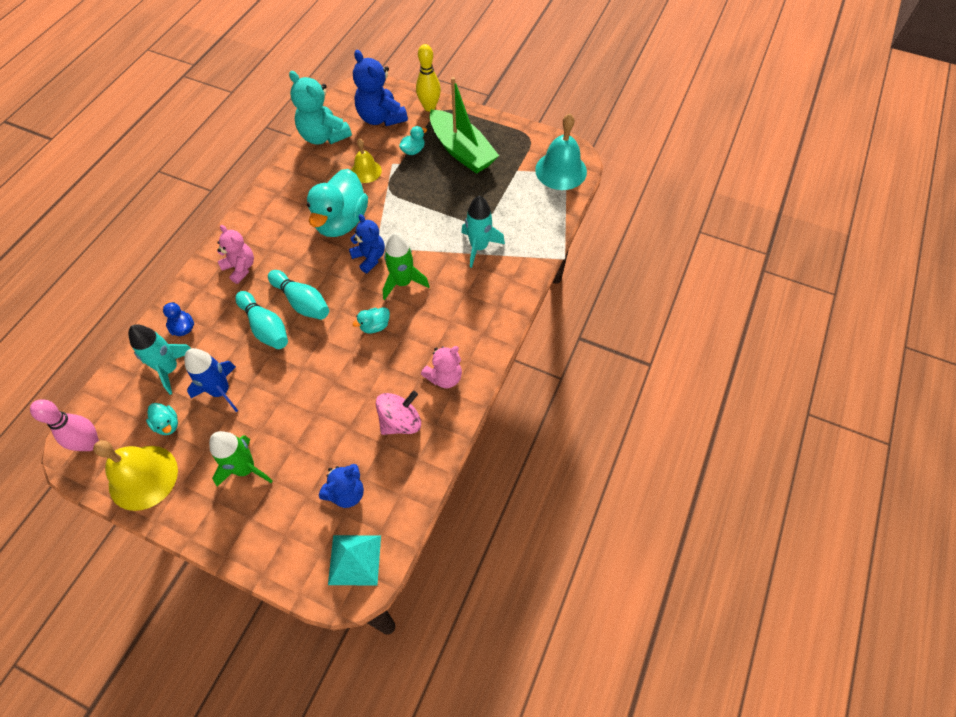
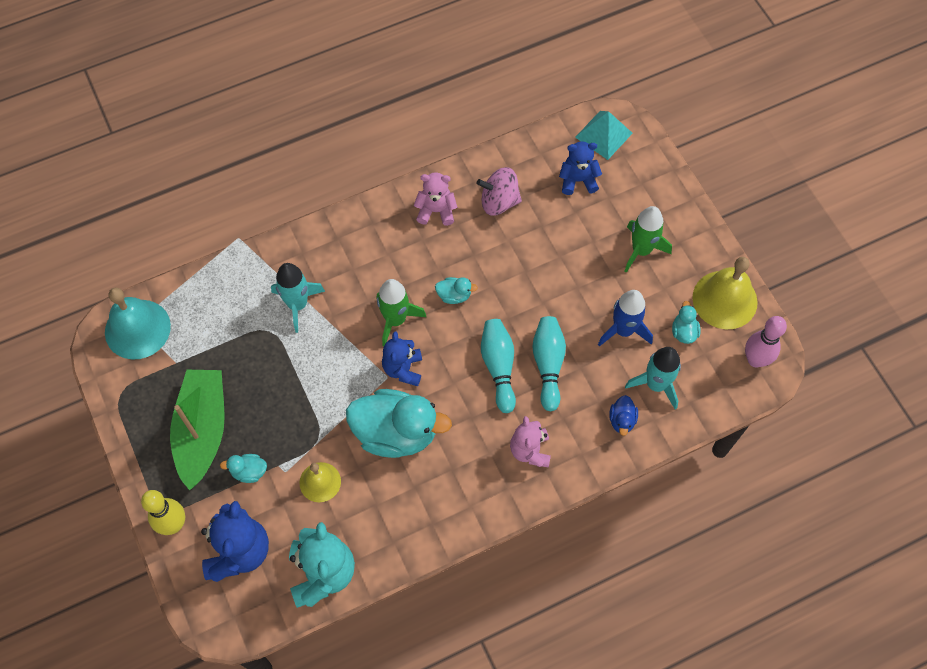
camera: 140 degrees left, 5 degrees up
turquoise duck [307,169,368,237] -> turquoise duck turned 45 degrees clockwise [346,389,452,458]

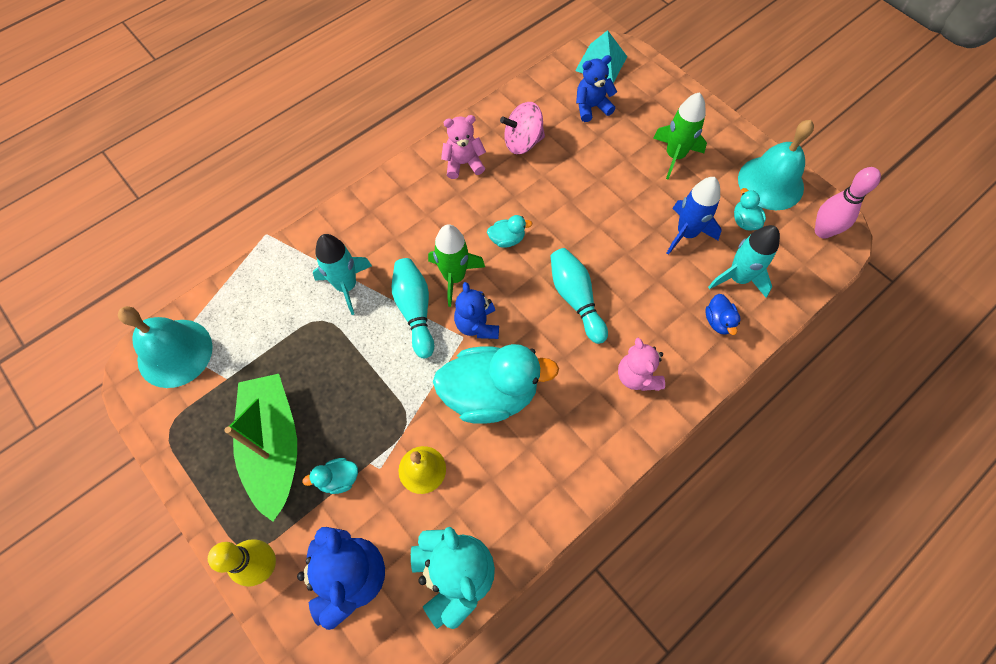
camera: 15 degrees left, 0 degrees up
turquoise bowling pin [532,316,566,411] -> turquoise bowling pin moved to [392,258,434,358]
yellow bell [692,257,758,330] -> turquoise bell [738,120,814,210]

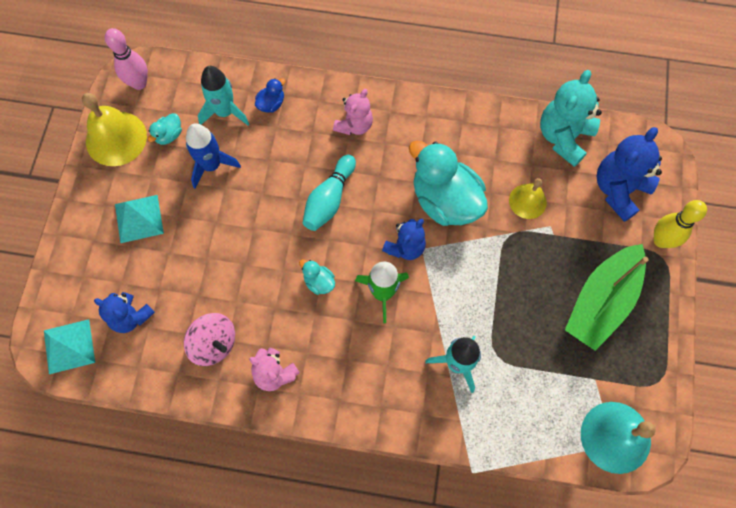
camera: 130 degrees left, 5 degrees up
turquoise duck [302,458,358,494] -> none
turquoise bowling pin [392,258,434,358] -> none
green rocket [653,92,707,179] -> turquoise pyramid [115,195,164,243]
turquoise bell [738,120,814,210] -> yellow bell [82,93,147,166]

